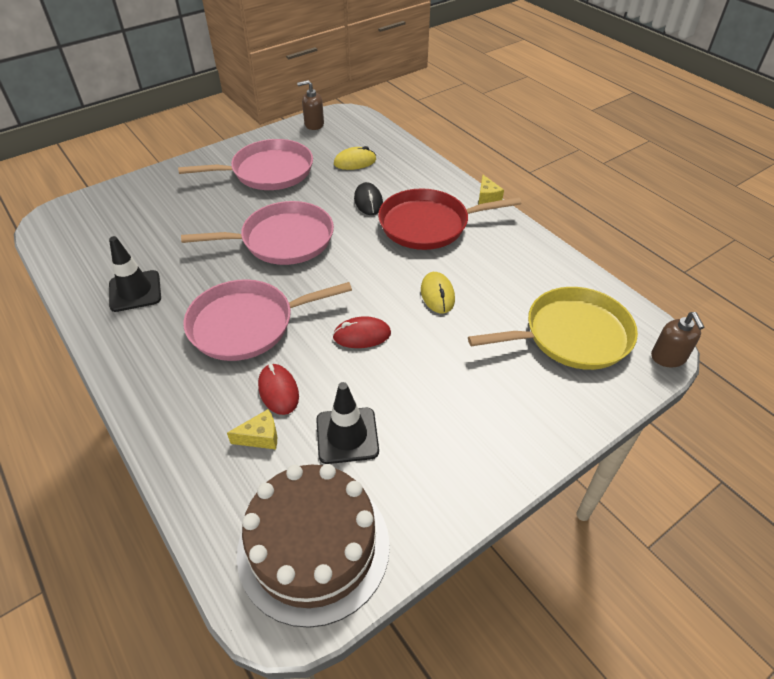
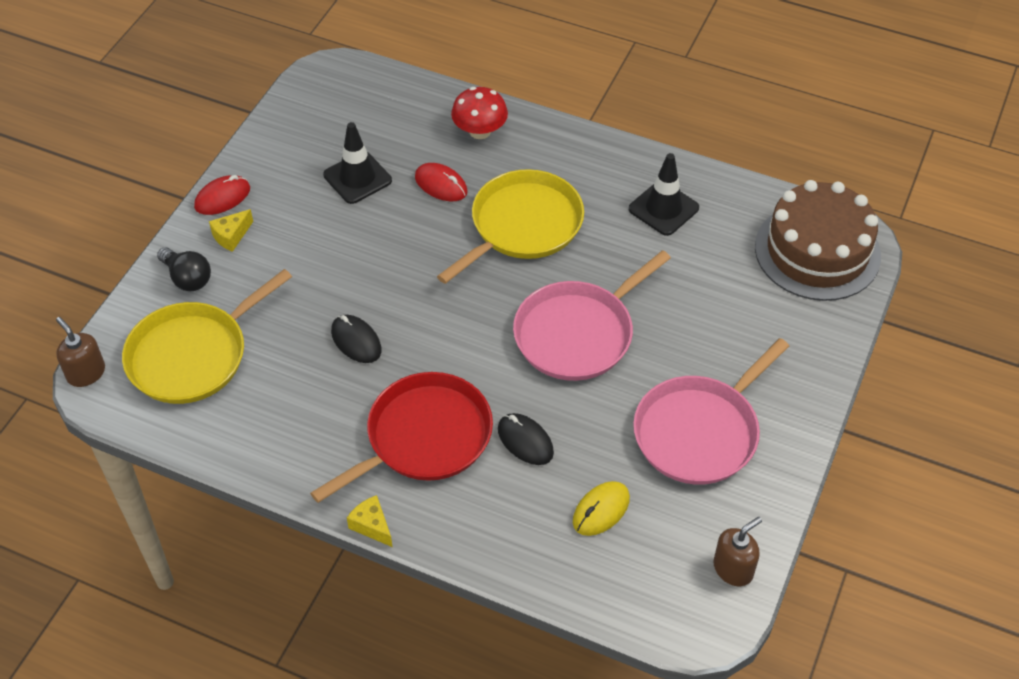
camera: 150 degrees right, 5 degrees up
pink pan [184,279,352,361] -> yellow pan [437,169,584,284]
yellow cheese [227,409,277,449] -> yellow cheese moved to [209,209,253,252]
brown cake [237,464,390,628] -> brown cake moved to [755,180,881,301]
red mouse [332,316,391,348] -> red mouse moved to [194,175,250,215]
yellow mouse [421,272,455,314] -> black mouse [331,315,381,363]
none -> black light bulb [157,247,211,291]
none -> red mushroom [451,87,508,139]

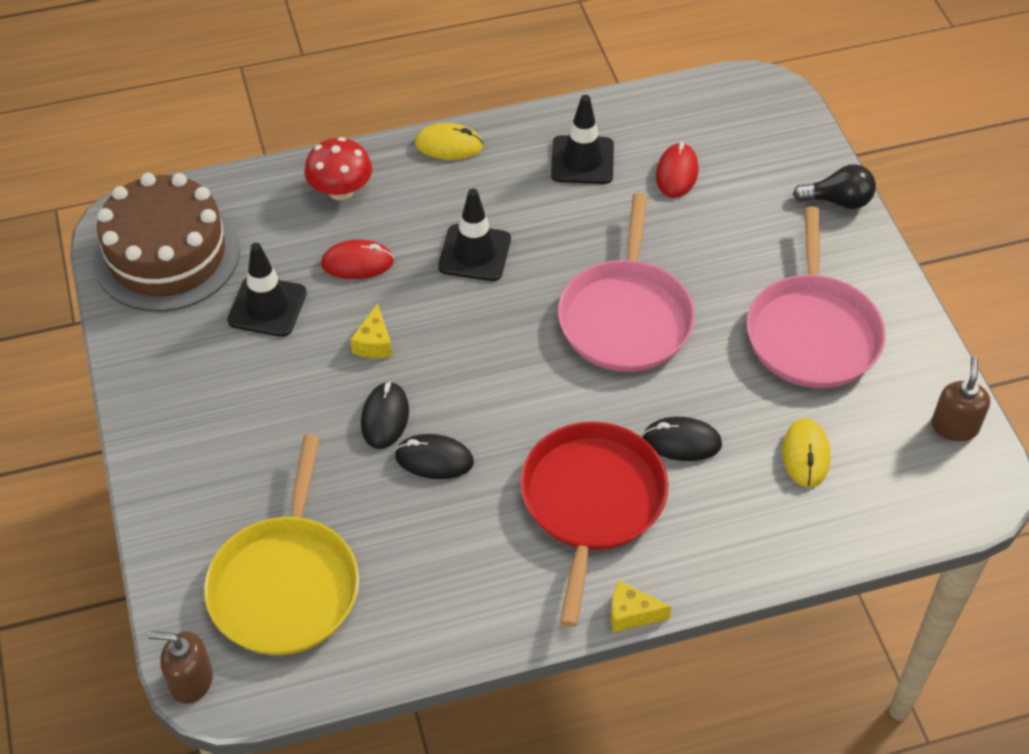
camera: 40 degrees left, 0 degrees up
black light bulb [157,247,211,291] -> black light bulb moved to [793,164,876,209]
red mouse [194,175,250,215] -> red mouse moved to [656,142,698,198]
yellow cheese [209,209,253,252] -> yellow cheese moved to [350,303,392,358]
yellow pan [437,169,584,284] -> black traffic cone [438,188,511,281]
brown cake [755,180,881,301] -> brown cake moved to [94,173,240,312]
none -> black mouse [361,381,409,449]
none -> yellow mouse [415,123,483,160]

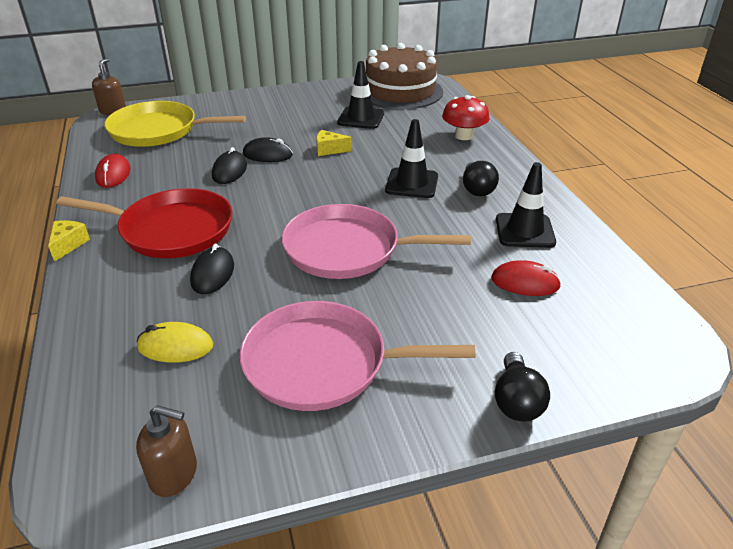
camera: 90 degrees right, 15 degrees down
red mouse [321,239,394,279] -> red mouse moved to [95,154,130,188]
yellow mouse [415,123,483,160] -> none
none -> black light bulb [463,161,499,196]

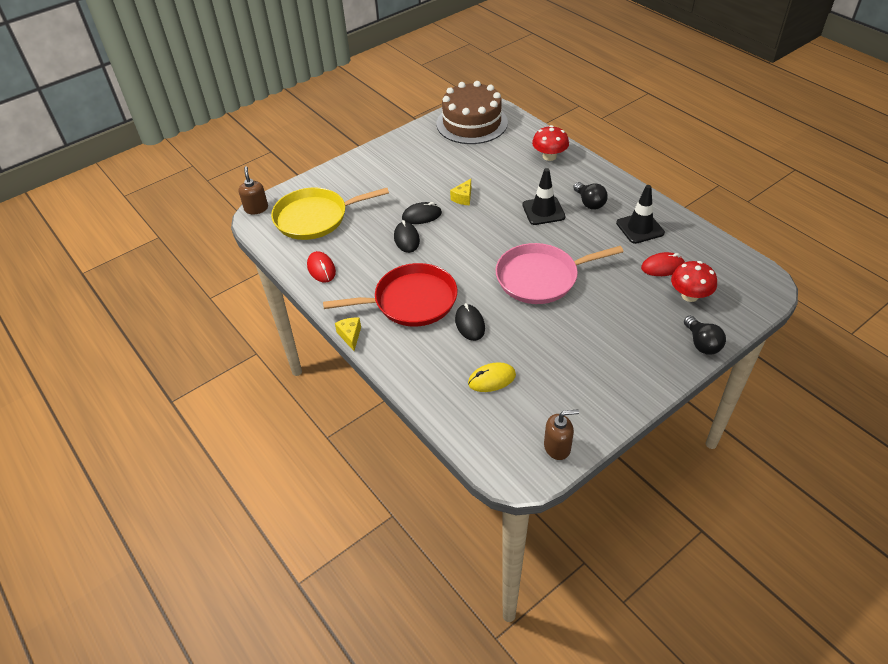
camera: 20 degrees left, 10 degrees up
pink pan [240,301,475,411] -> none
yellow cheese [316,130,352,156] -> yellow cheese turned 45 degrees counterclockwise [450,179,471,205]
black traffic cone [337,61,384,129] -> none
none -> red mushroom [671,261,717,302]

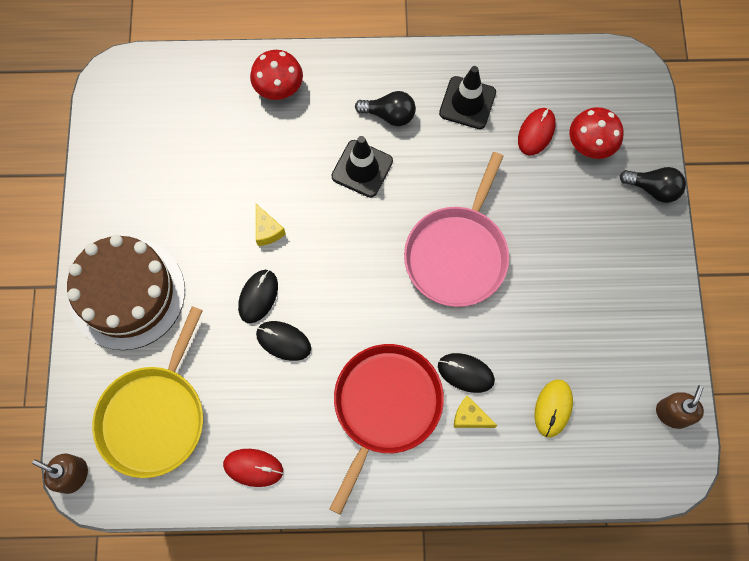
camera: 55 degrees left, 25 degrees up
yellow cheese [335,318,361,351] -> yellow cheese moved to [454,396,498,428]
brown cake [436,81,508,144] -> brown cake moved to [67,235,185,350]

